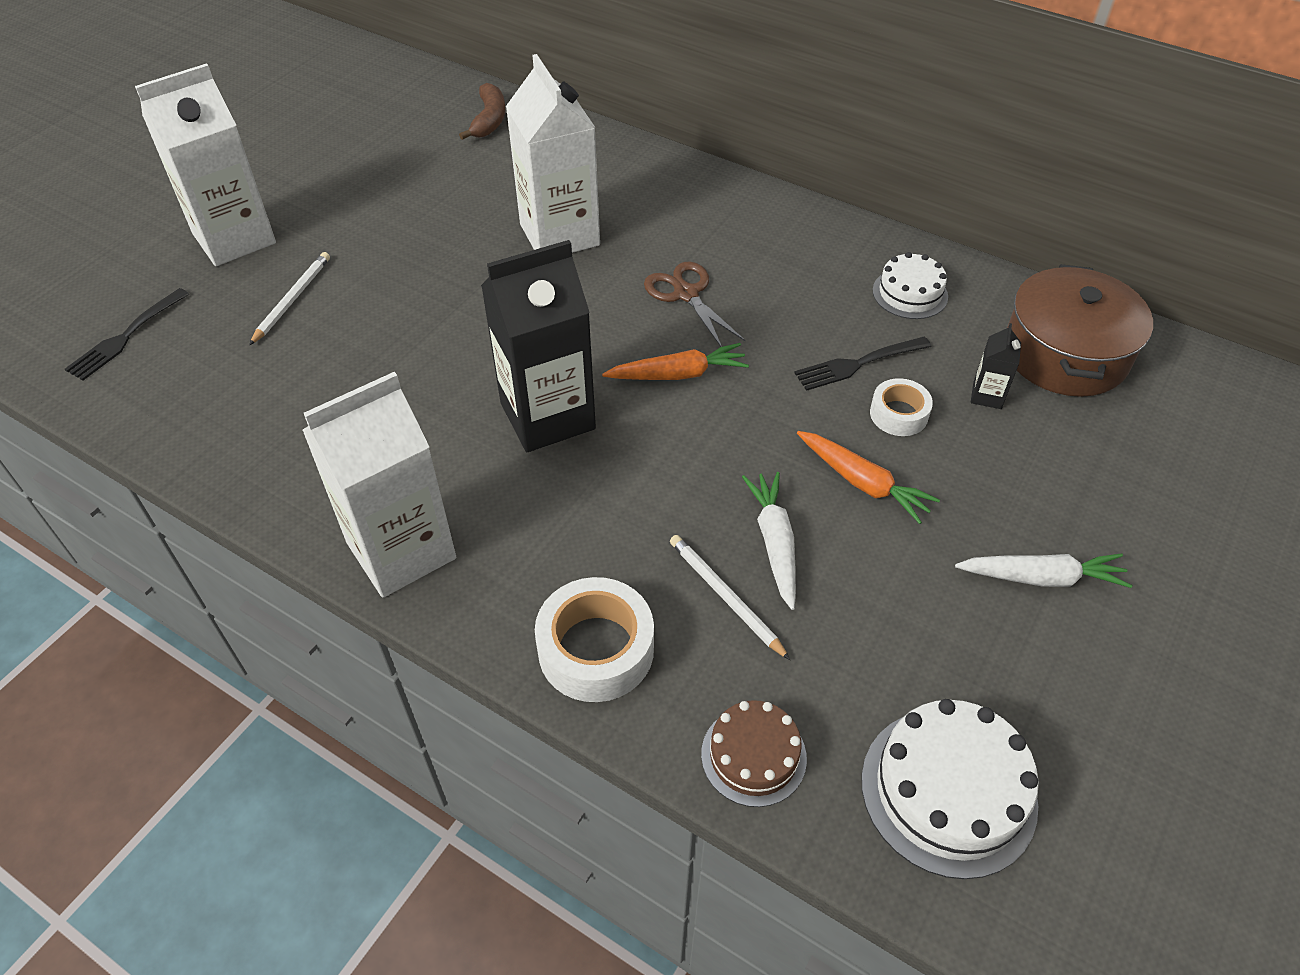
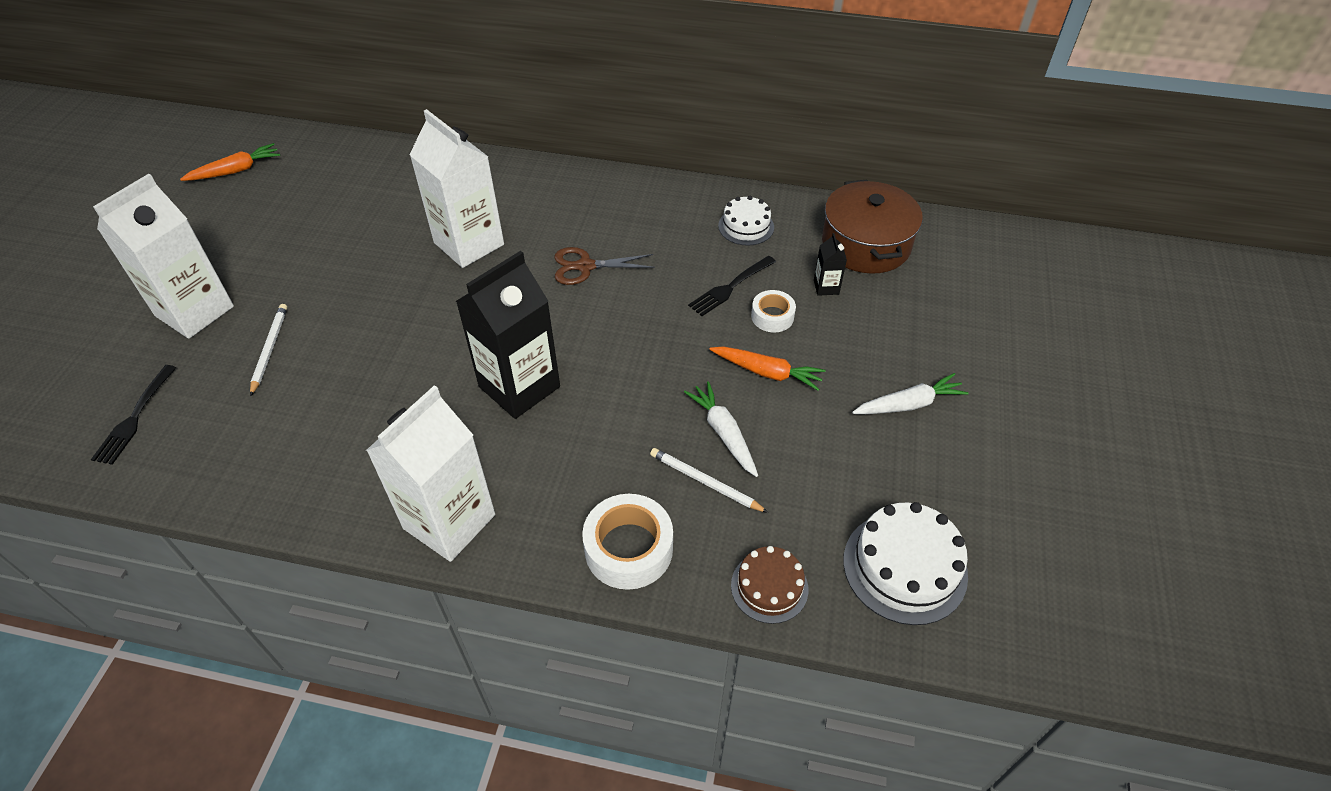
camera: 20 degrees left, 0 degrees up
brown banana [459,83,506,140] -> none
orange carrot [602,343,749,380] -> orange carrot moved to [180,143,280,181]
brown scissors [644,262,746,347] -> brown scissors turned 45 degrees counterclockwise [555,247,655,285]

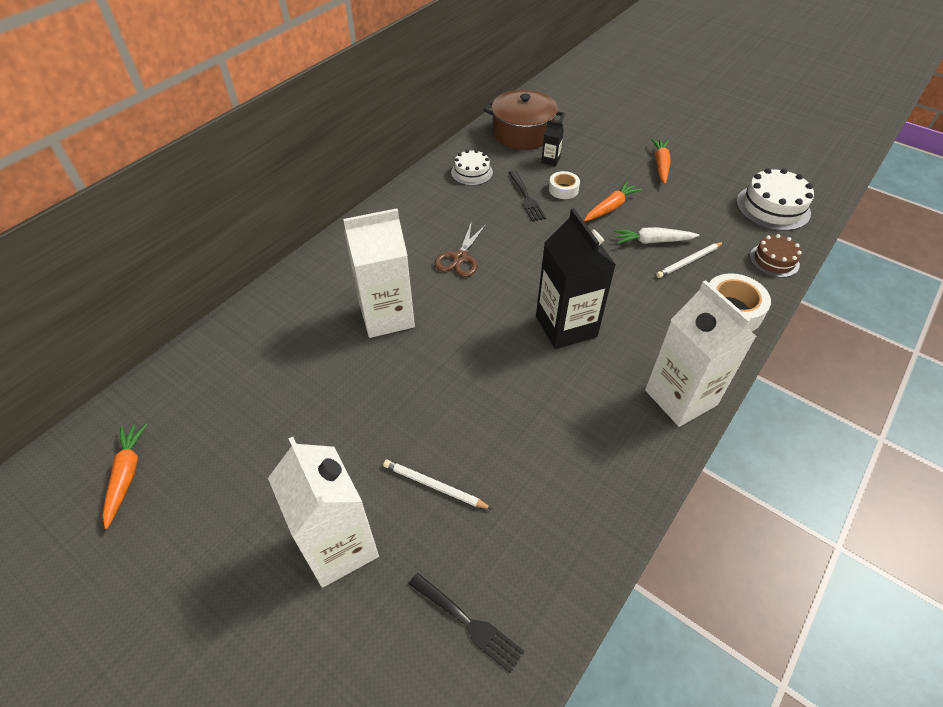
camera: 65 degrees left, 0 degrees up
white carrot [852,373,969,414] -> orange carrot [651,139,671,184]

